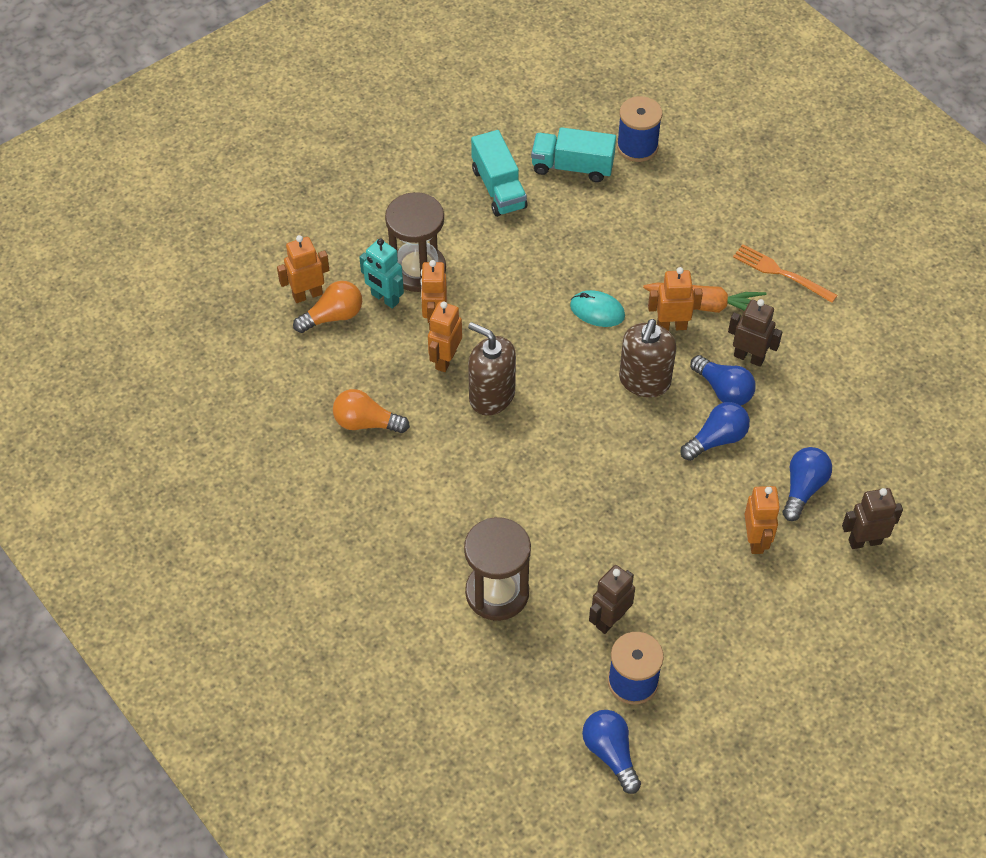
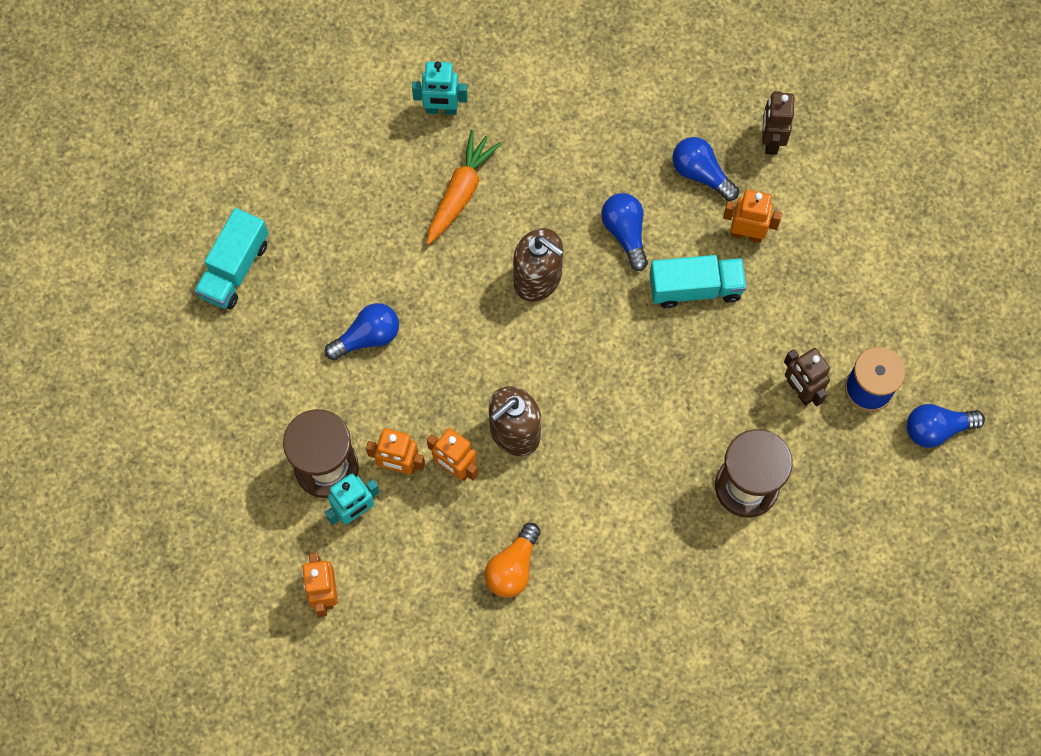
camera: 75 degrees left, 15 degrees up
orange light bulb [293,281,362,333] -> none
turquoise truck [471,130,527,217] -> turquoise truck moved to [649,255,747,308]
turquoise mouse [570,290,625,327] -> none
blue spool [617,96,662,162] -> none
orange robot [648,267,703,331] -> none
blue light bulb [690,355,756,406] -> blue light bulb moved to [325,303,399,360]
brown robot [728,299,782,367] -> none
orange fork [733,244,837,303] -> turquoise robot [412,62,468,115]

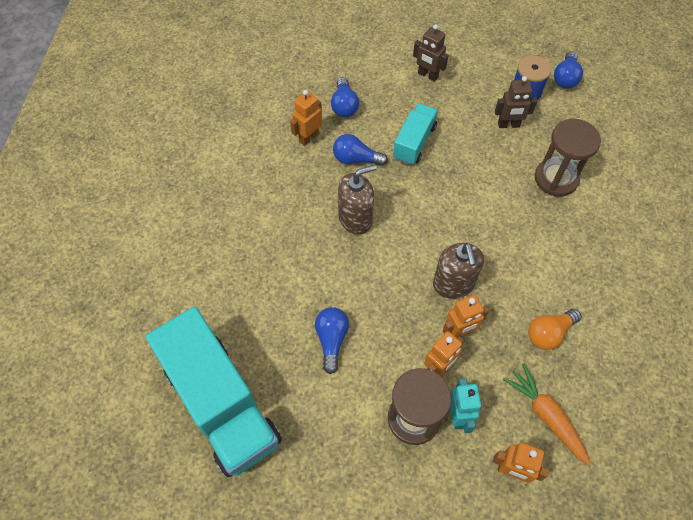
camera: 60 degrees left, 10 degrees down
turquoise truck [194,208,268,310] -> turquoise truck [146,307,282,477], size x1.93
turquoise robot [412,62,468,115] -> none
orange carrot [427,130,502,245] -> orange carrot moved to [502,363,591,465]
orange light bulb [484,523,541,598] -> orange light bulb turned 90 degrees clockwise [528,309,581,350]
blue light bulb [672,137,739,201] -> blue light bulb turned 75 degrees counterclockwise [331,77,359,117]
orange robot [723,190,782,243] -> orange robot moved to [290,90,322,146]
brown robot [762,91,795,155] -> brown robot moved to [413,24,449,82]

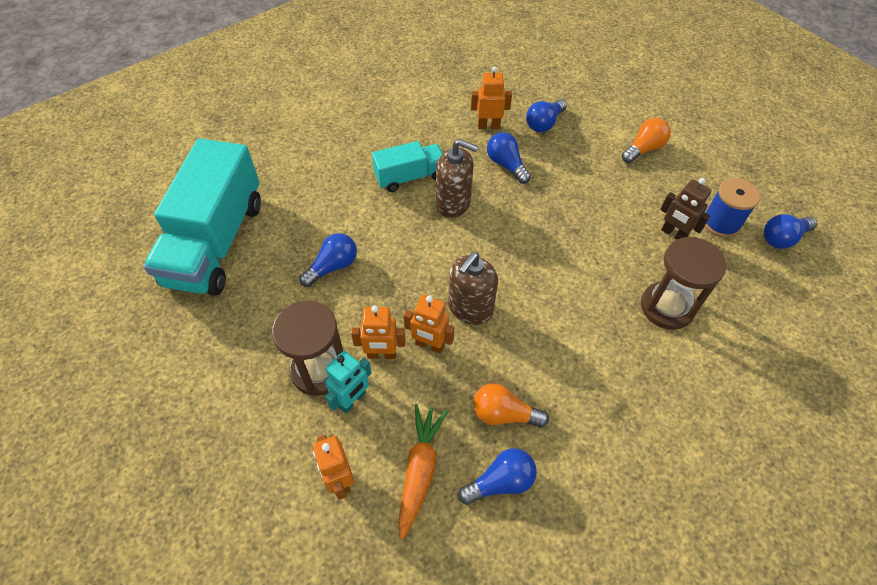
camera: 45 degrees right, 5 degrees down
turquoise truck [393,103,438,165] -> turquoise truck moved to [372,141,443,192]
brown robot [413,24,449,82] -> orange light bulb [622,118,671,163]
none -> blue light bulb [458,448,537,505]

